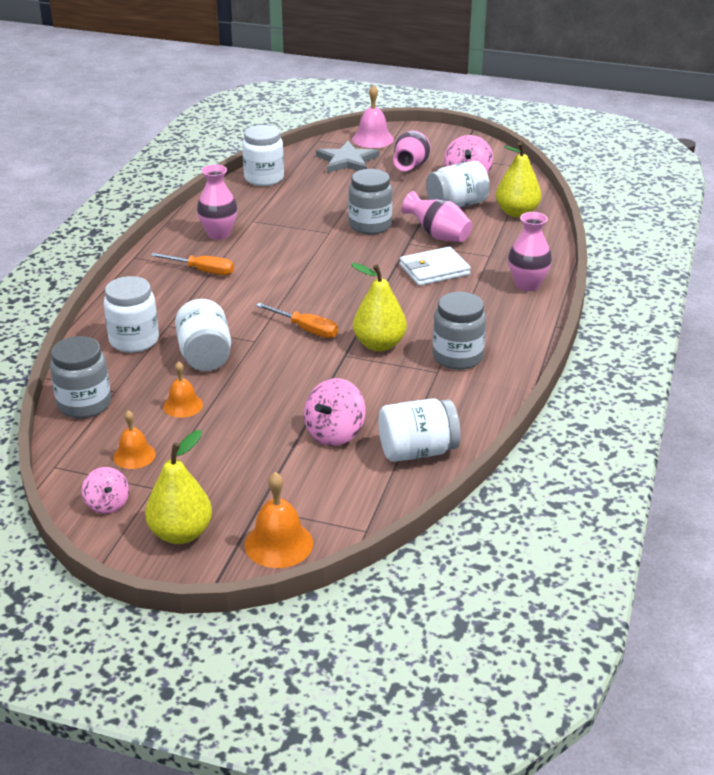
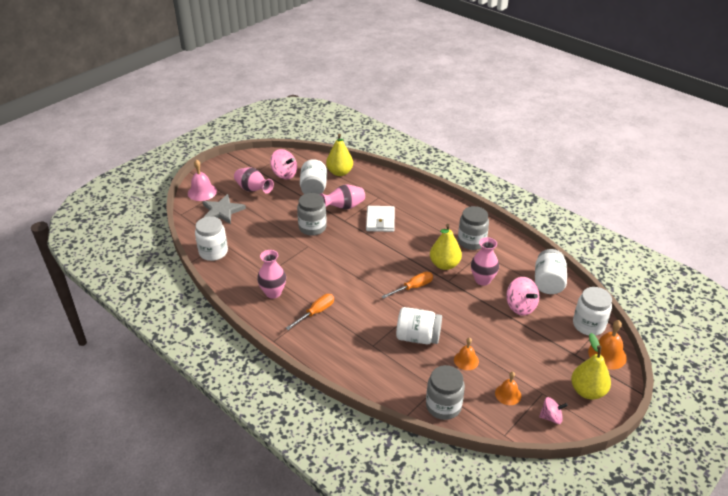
camera: 65 degrees left, 5 degrees up
white jar [104,276,159,353] -> white jar moved to [573,287,612,336]
pink vase [508,212,552,291] -> pink vase moved to [471,237,499,286]

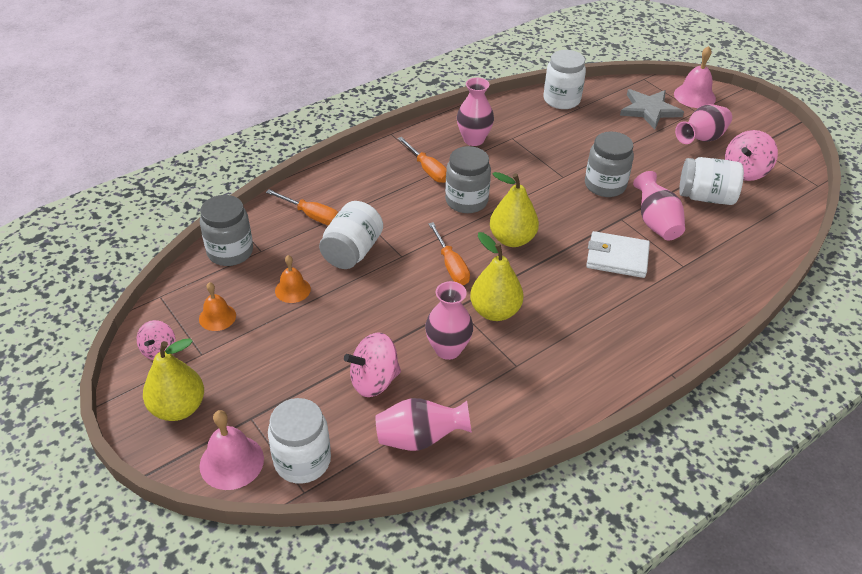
camera: 100 degrees right, 5 degrees up
yellow pear [326,134,353,176] -> yellow pear moved to [490,172,539,247]
grey jar [458,206,489,250] -> grey jar moved to [445,146,491,213]
white jar [535,249,567,294] -> pink vase [376,398,472,451]
orange bell [588,320,627,369] -> pink bell [199,410,264,490]
none -> orange screwdriver [266,189,338,225]

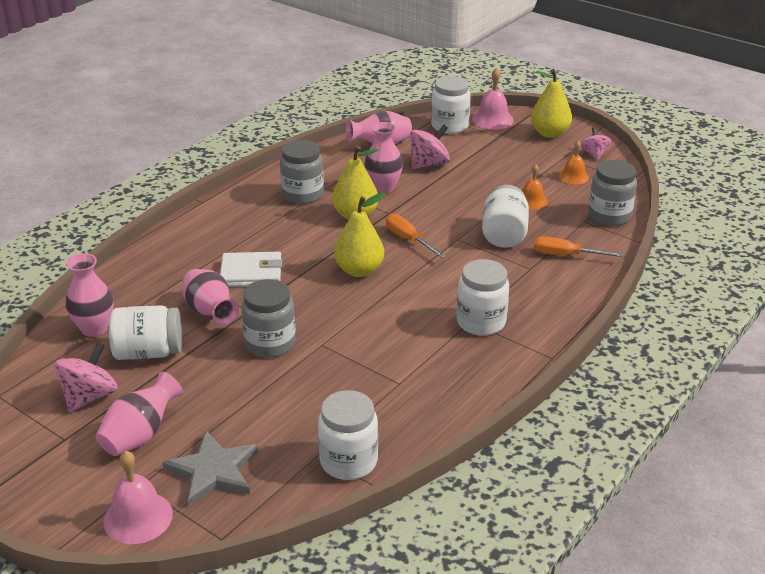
camera: 165 degrees right, 10 degrees down
orange screwdriver [398,137,447,183] -> white jar [457,259,509,336]
grey jar [445,146,491,213] -> grey jar moved to [280,140,324,204]
pink vase [457,78,494,146] -> pink vase moved to [66,254,113,337]

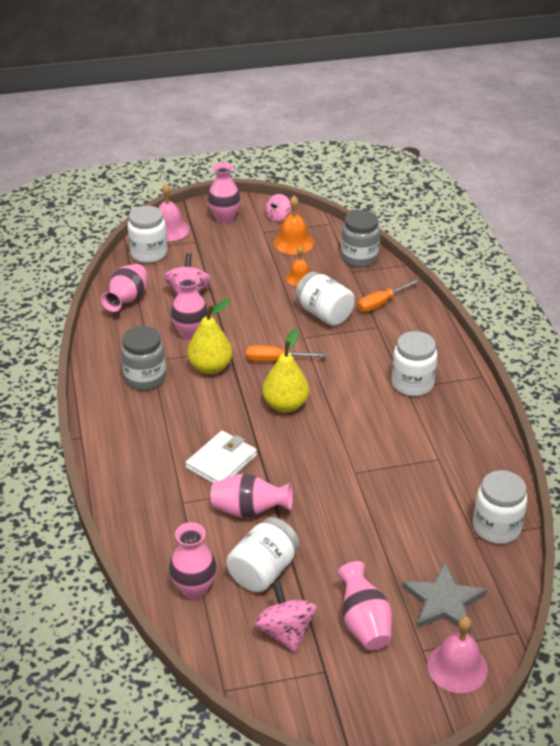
camera: 50 degrees left, 5 degrees up
grey jar [241,279,296,358] -> none
yellow pear [531,69,572,138] -> pink vase [207,162,241,223]
orange bell [559,141,589,184] -> orange bell [273,196,314,254], size x1.50
pink spinning top [581,127,611,160] -> pink spinning top turned 90 degrees counterclockwise [265,194,291,222]

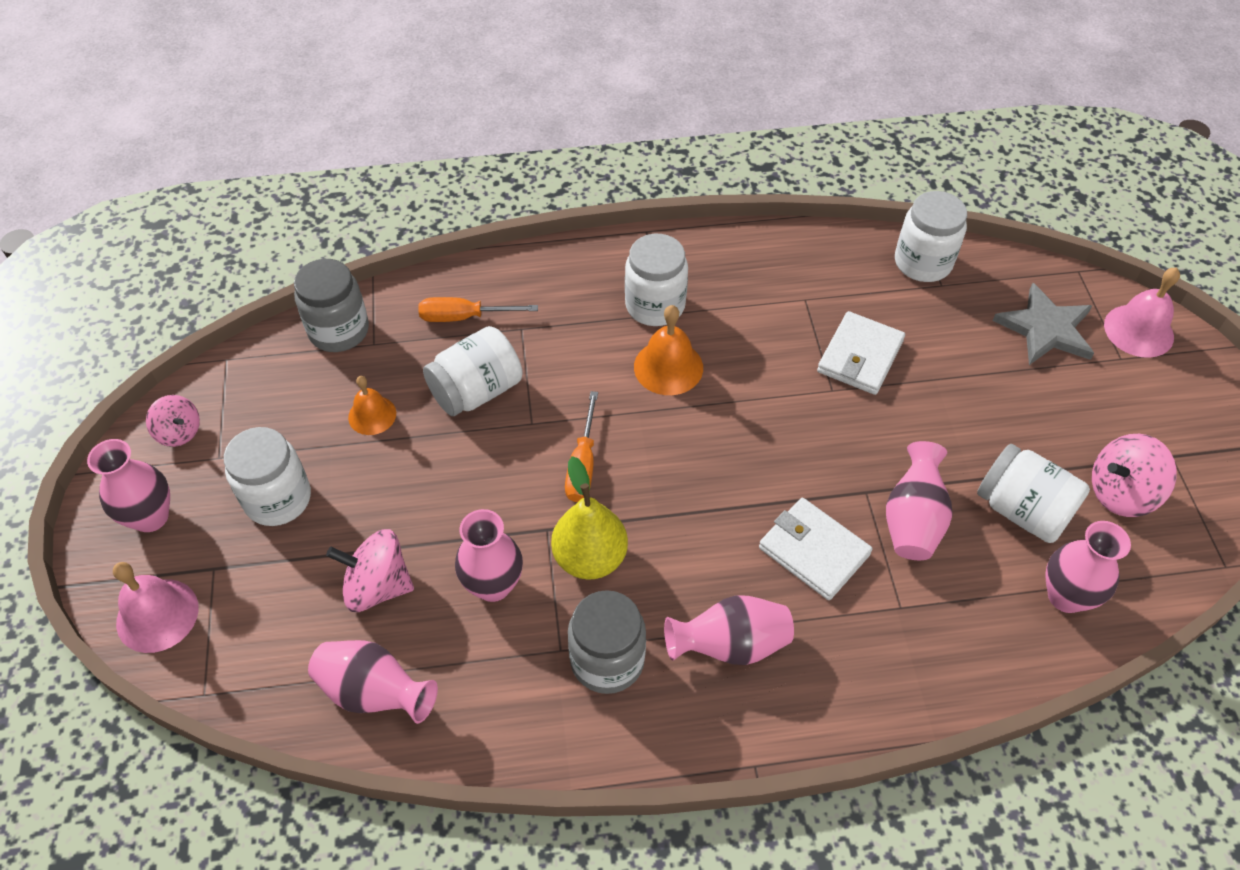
camera: 85 degrees left, 15 degrees up
white jar [128,206,167,263] -> white jar moved to [224,427,311,526]
yellow pear [263,329,309,413] -> none
orange bell [273,196,314,254] -> orange bell moved to [634,305,703,395]
pink vase [337,561,392,650] -> pink vase moved to [664,595,794,665]
orange screwdriver [358,279,420,312] -> orange screwdriver turned 120 degrees clockwise [418,297,538,322]
none -> white wallet [817,311,905,395]

